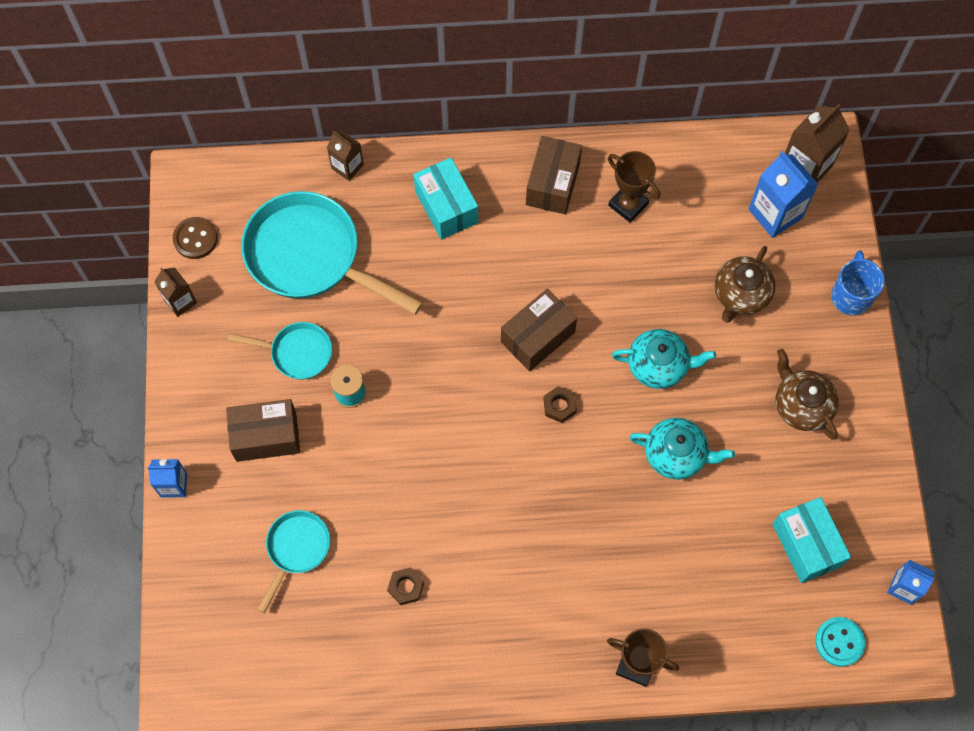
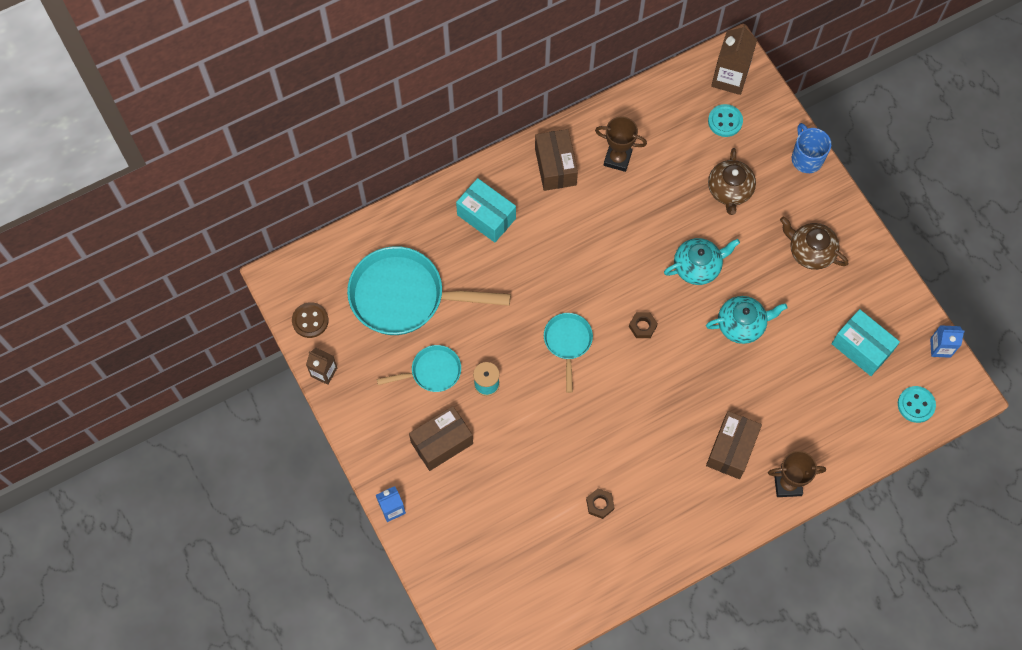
camera: 25 degrees left, 0 degrees up
turquoise pan [257,510,330,613] -> turquoise pan moved to [544,313,593,393]
brown carton [327,131,364,181] -> none
brown box [501,288,577,371] -> brown box moved to [706,411,762,479]
blue carton [748,151,819,238] -> turquoise button [708,104,743,137]

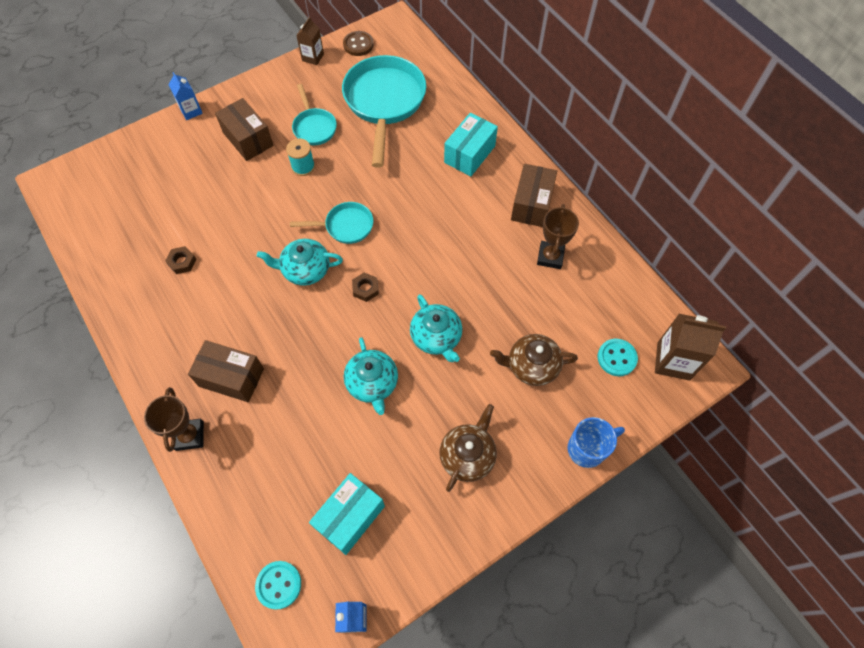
camera: 85 degrees right, 5 degrees down
brown box [535,129,578,191] -> brown box turned 60 degrees counterclockwise [511,164,557,227]
none -> turquoise teapot [257,239,343,286]

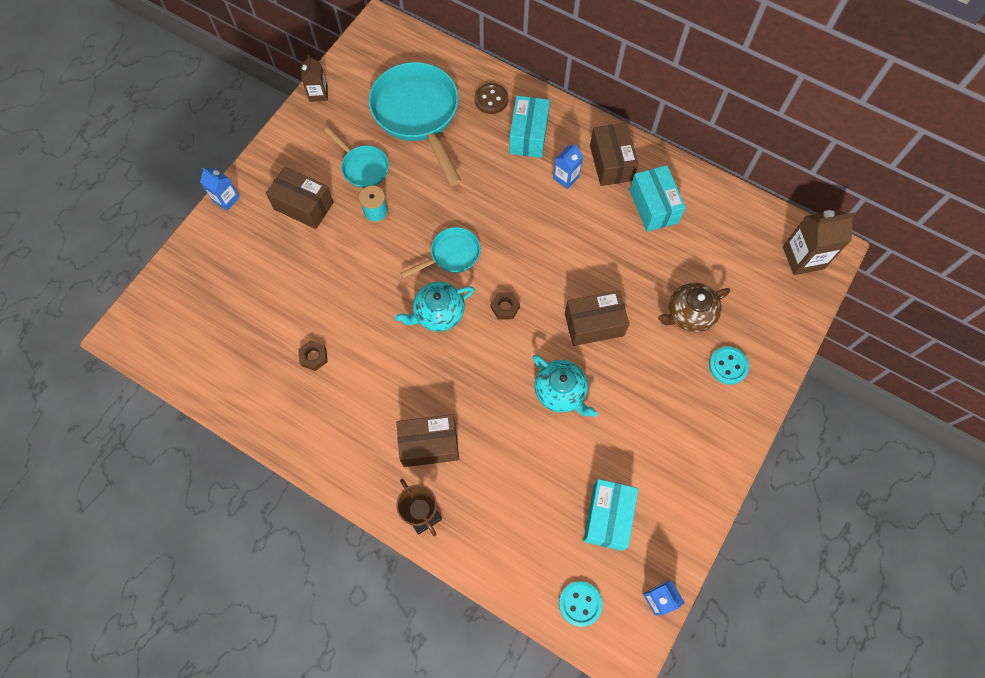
camera: 25 degrees left, 5 degrees up
brown button [343,31,374,56] -> brown button moved to [474,83,508,114]
turquoise teapot [410,294,463,362] -> brown box [565,290,629,346]
brown teapot [439,404,497,492] -> none
brown trophy [537,204,579,269] -> turquoise box [629,165,686,232]
blue mug [568,417,625,468] -> none
turquoise button [597,339,638,376] -> turquoise button moved to [709,346,749,385]
none -> blue carton [553,143,583,189]

